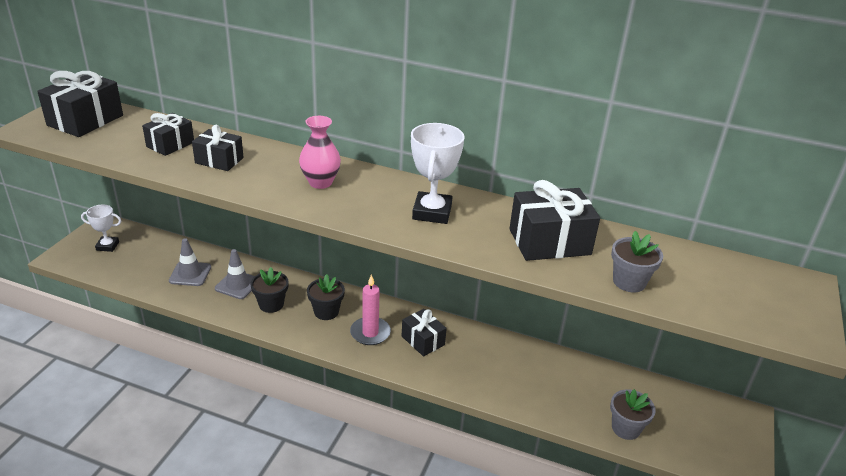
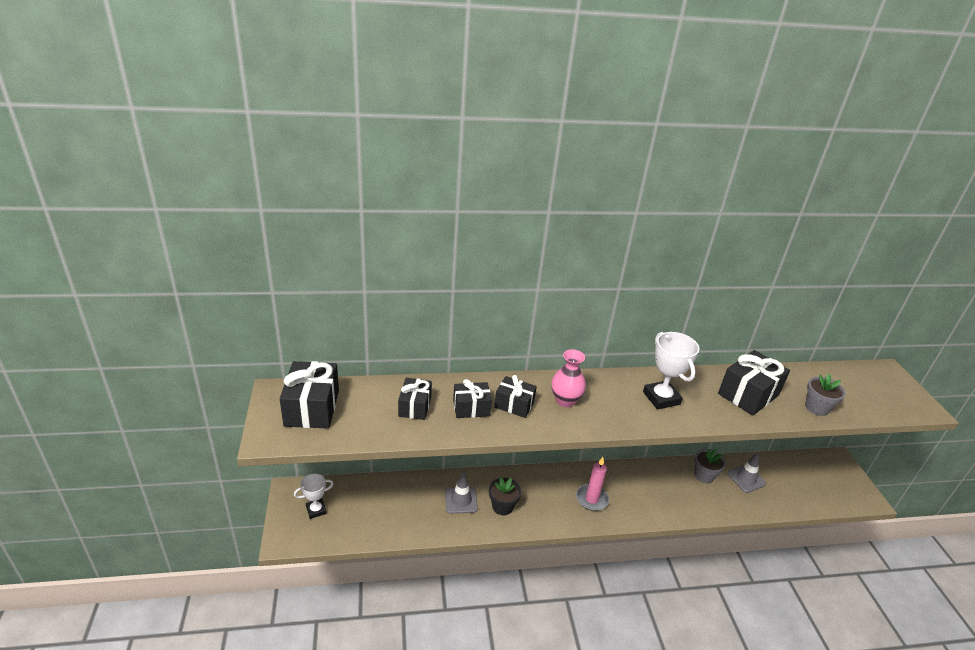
camera: 30 degrees left, 0 degrees up
grey traffic cone [169,238,211,286] -> grey traffic cone moved to [727,453,766,493]
black flower pot [307,274,345,320] -> none
black gift [402,309,447,356] -> black gift moved to [494,375,537,418]
grey flower pot [610,389,656,440] -> grey flower pot moved to [694,449,726,483]

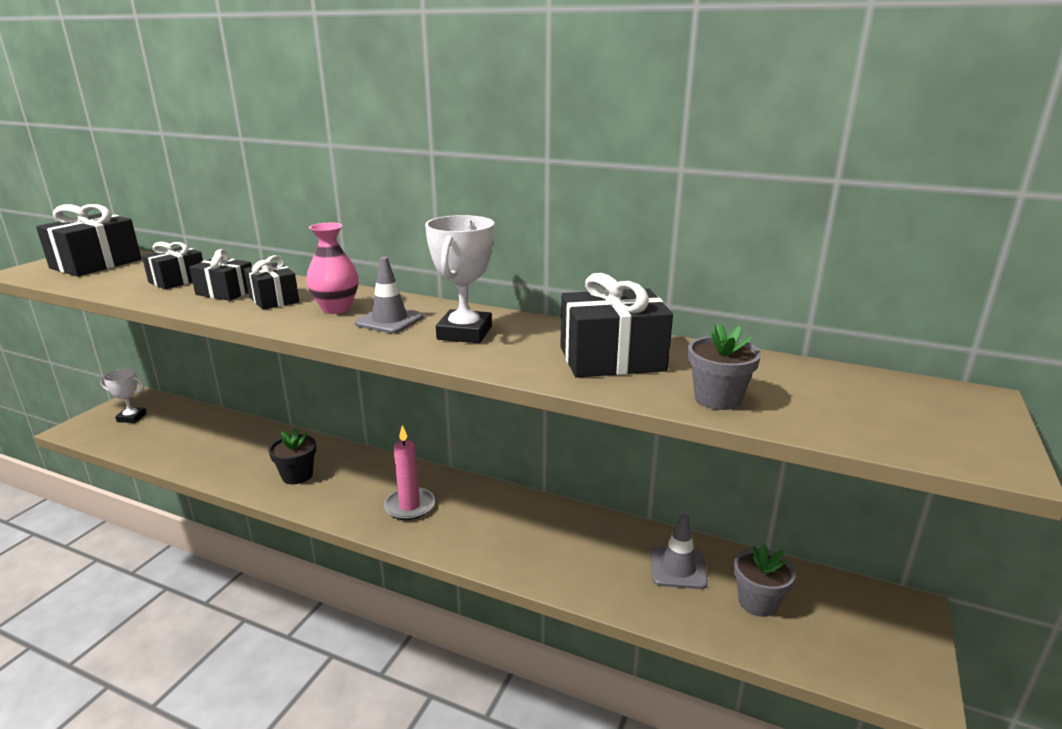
camera: 35 degrees right, 10 degrees down
grey traffic cone [445,473,478,514] -> grey traffic cone moved to [355,257,424,334]
grey flower pot [694,449,726,483] -> grey flower pot moved to [734,544,796,617]

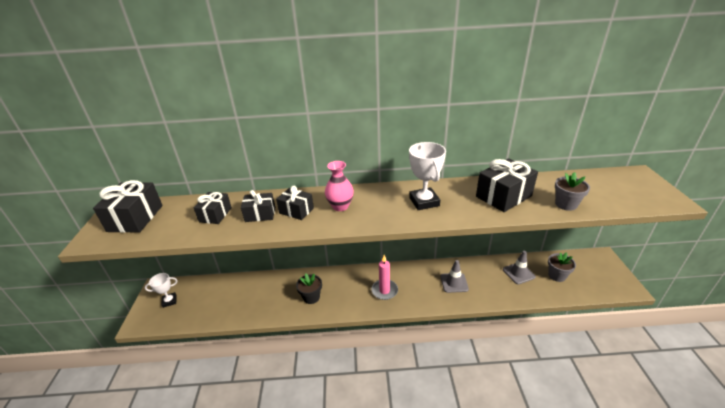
camera: 25 degrees left, 10 degrees up
grey traffic cone [355,257,424,334] -> grey traffic cone moved to [441,260,469,293]

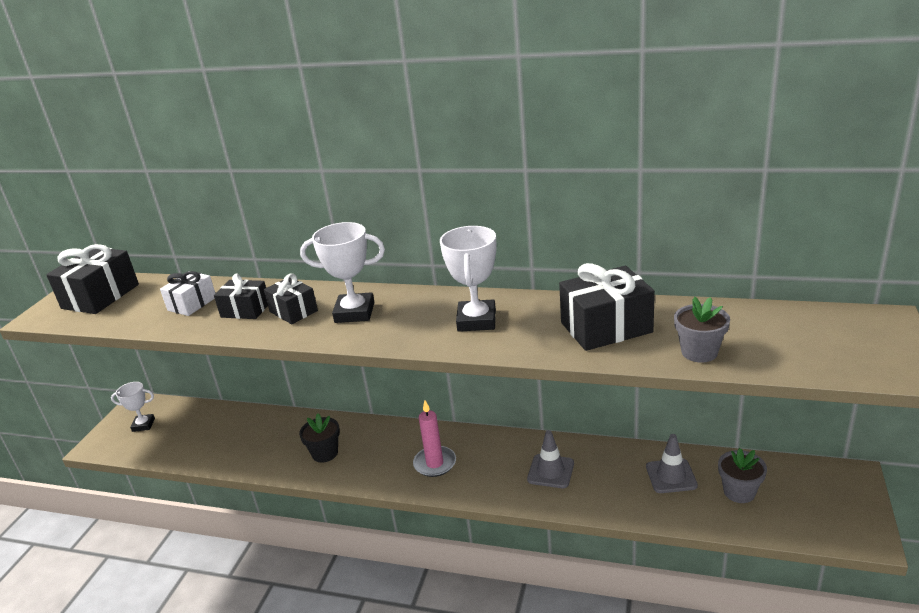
camera: 20 degrees right, 5 degrees down
black gift [194,192,232,224] -> white gift [160,271,215,316]
pink vase [325,161,354,211] -> white trophy [300,222,385,323]

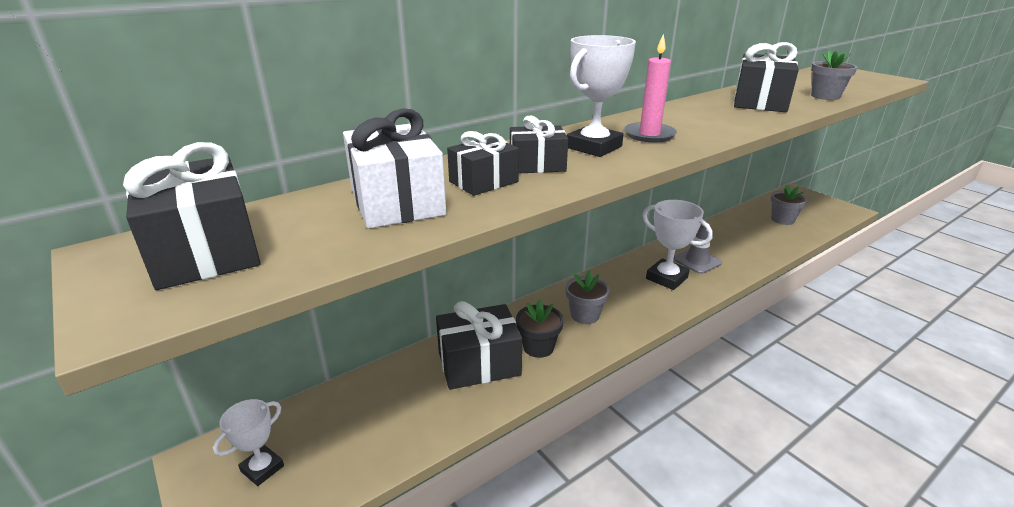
camera: 55 degrees left, 0 degrees up
white gift [160,271,215,316] -> white gift [343,108,446,229], size x1.62
pink candle [413,400,456,477] -> pink candle moved to [624,34,677,143]
white trophy [440,226,497,332] -> white trophy moved to [642,200,713,290]
grey traffic cone [646,434,698,493] -> none
none -> black gift [436,301,522,390]
none -> grey flower pot [566,270,610,324]

